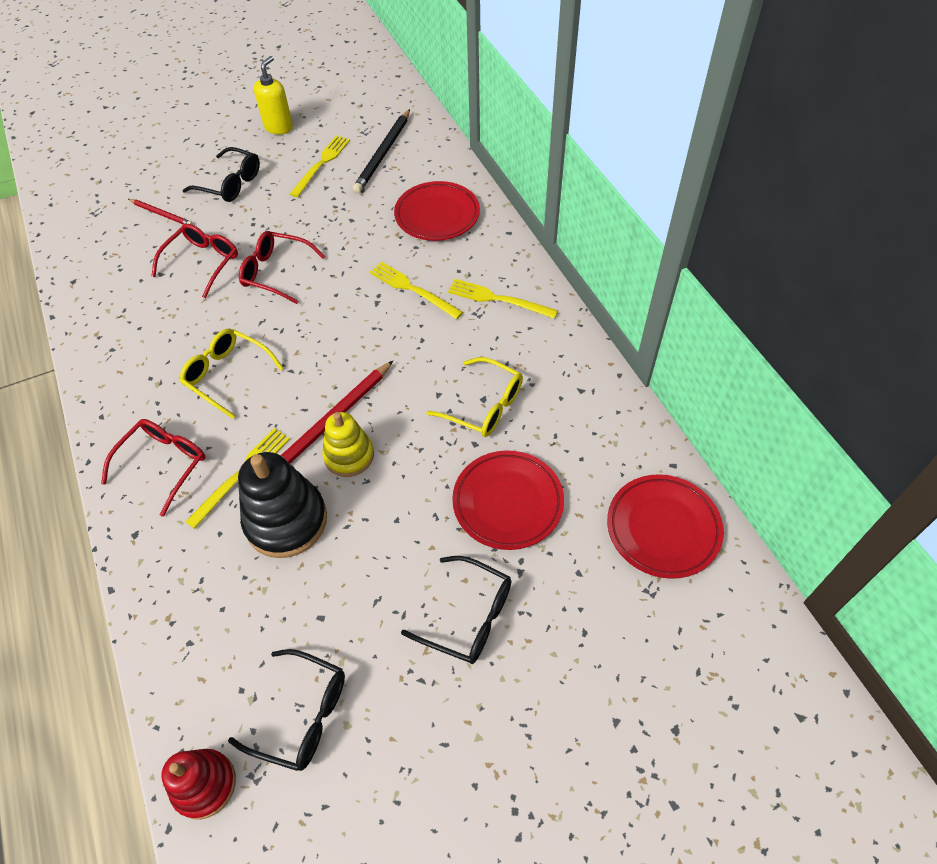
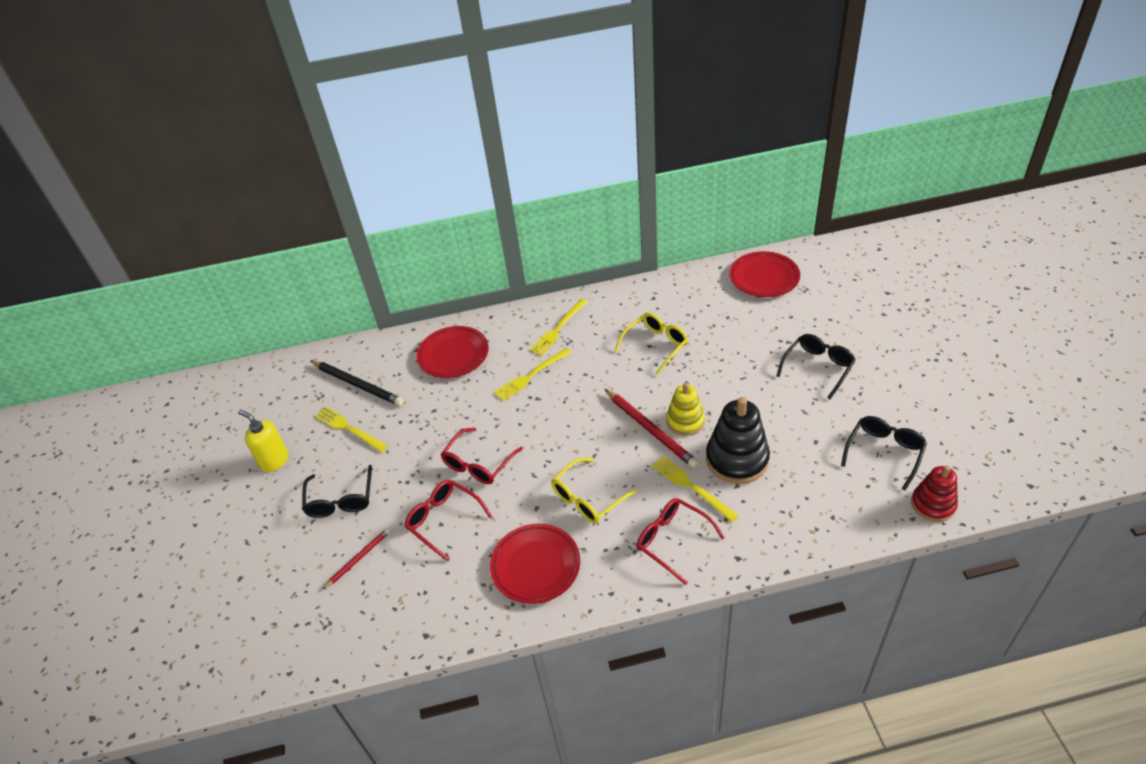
camera: 75 degrees left, 10 degrees down
black glasses [183,147,260,202] -> black glasses turned 135 degrees clockwise [302,465,372,518]
red plate [452,450,564,550] -> red plate moved to [490,524,580,604]

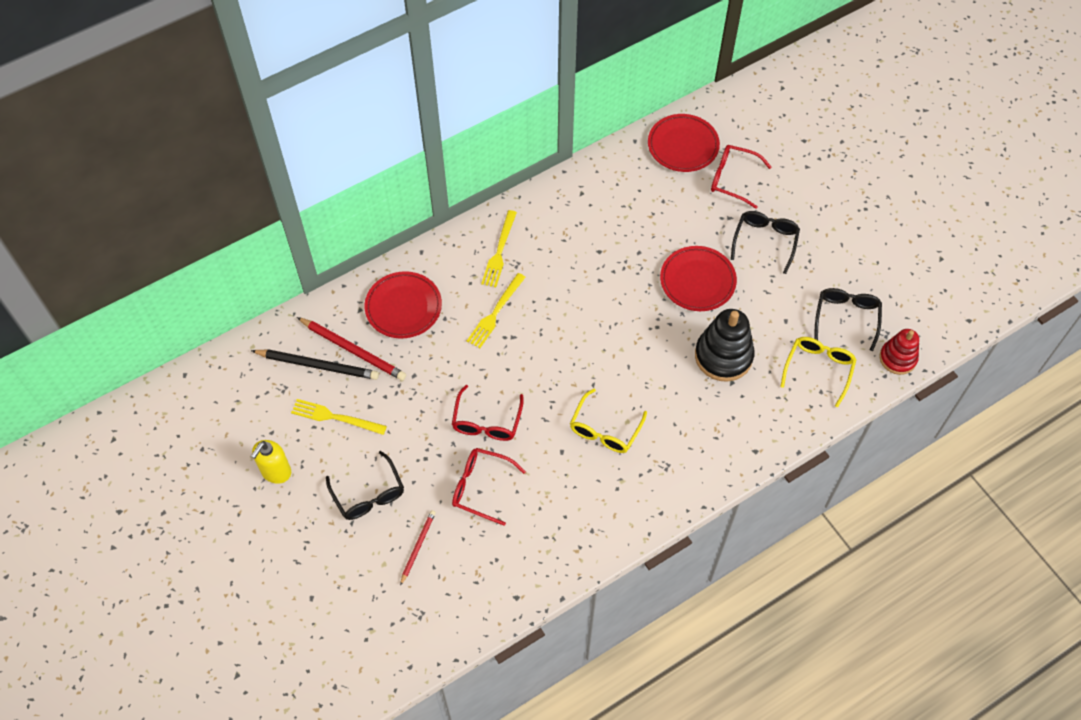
camera: 25 degrees left, 15 degrees up
yellow soap dispenser [238,410,288,472] -> yellow soap dispenser turned 75 degrees counterclockwise [251,440,291,484]
red plate [490,524,580,604] -> red plate moved to [660,246,737,311]
red pencil [605,389,698,468] -> red pencil moved to [297,317,406,381]
yellow glasses [615,313,688,375] -> yellow glasses moved to [780,337,856,407]
red glasses [637,498,725,585] -> red glasses moved to [711,145,771,209]
yellow fork [652,456,739,522] -> none
yellow stacking toy [666,383,705,436] -> none

